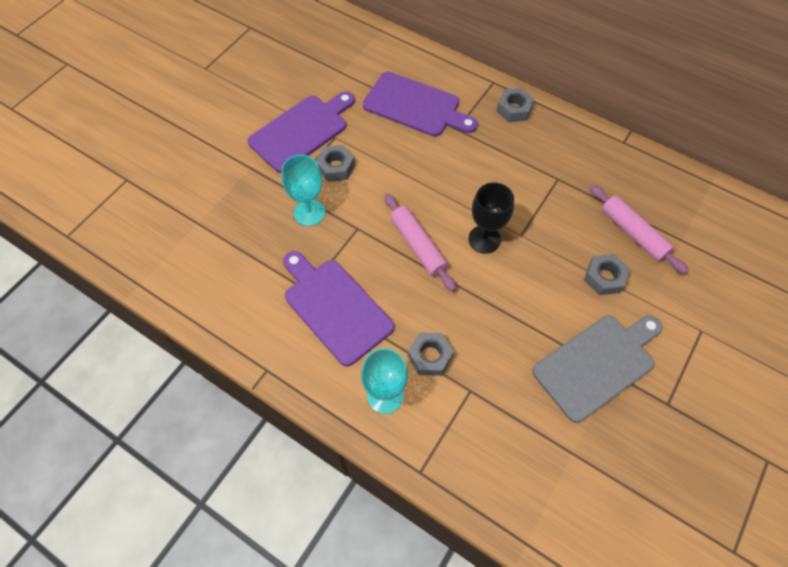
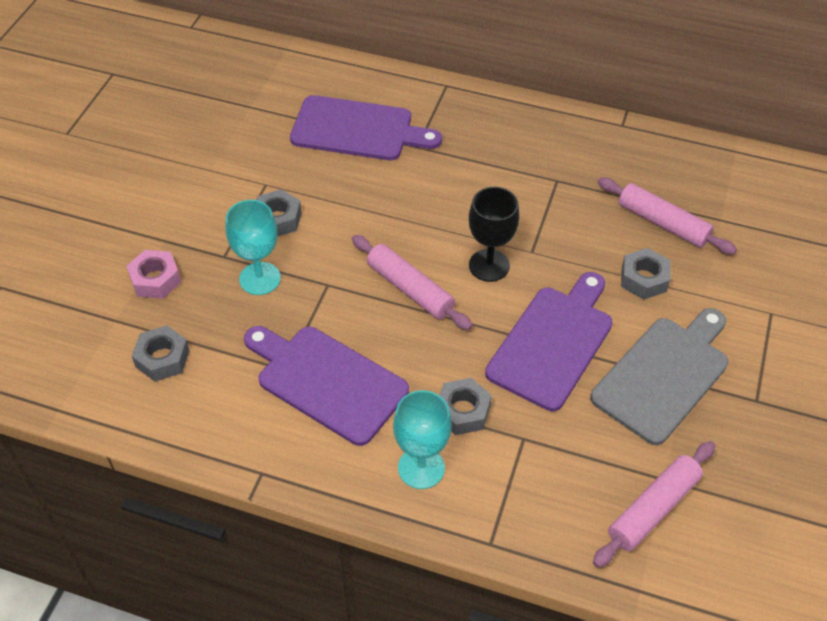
camera: 15 degrees left, 10 degrees down
purple cutting board [248,92,355,173] -> purple cutting board moved to [485,272,613,411]
grey nut [496,88,534,122] -> grey nut moved to [132,325,190,382]
none -> pink nut [126,250,181,299]
none -> pink rolling pin [593,441,715,568]

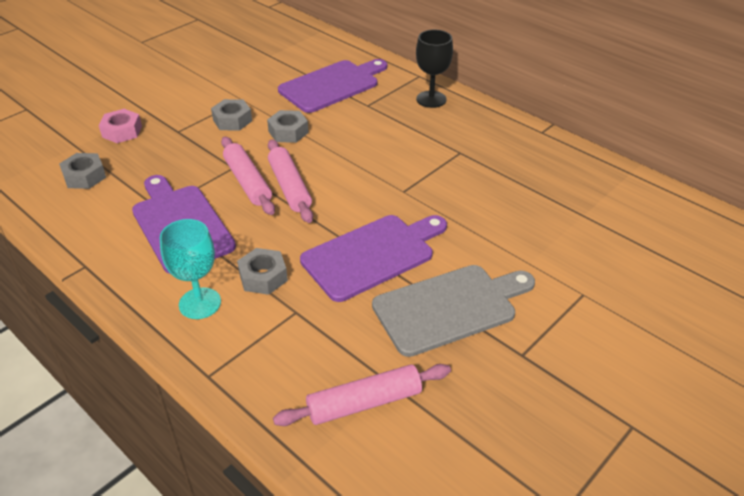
camera: 25 degrees right, 10 degrees down
turquoise goblet [226,200,281,295] -> none
purple cutting board [290,95,442,160] -> purple cutting board turned 75 degrees counterclockwise [278,59,387,113]
black goblet [469,187,519,282] -> black goblet moved to [416,30,453,108]
pink rolling pin [598,178,737,254] -> pink rolling pin moved to [221,137,275,215]
grey nut [621,248,670,300] -> grey nut moved to [267,110,309,143]

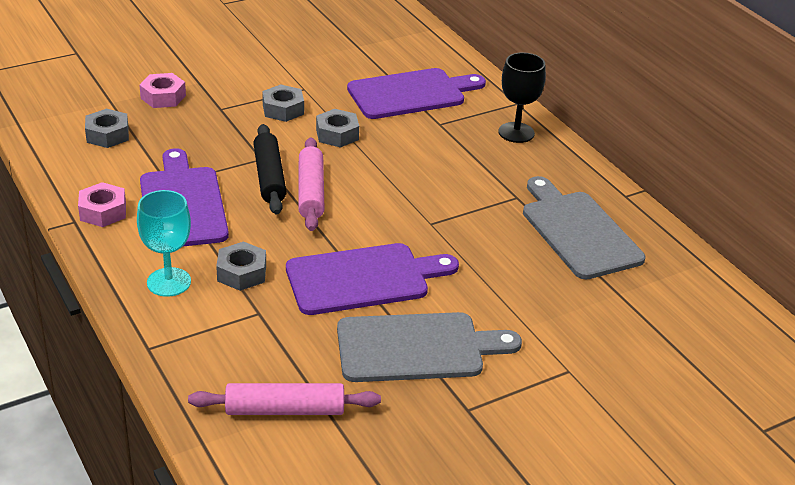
camera: 15 degrees right, 5 degrees down
pink rolling pin [221,137,275,215] -> black rolling pin [253,124,287,214]
none -> pink nut [78,182,126,227]
none -> grey cutting board [523,176,645,279]

